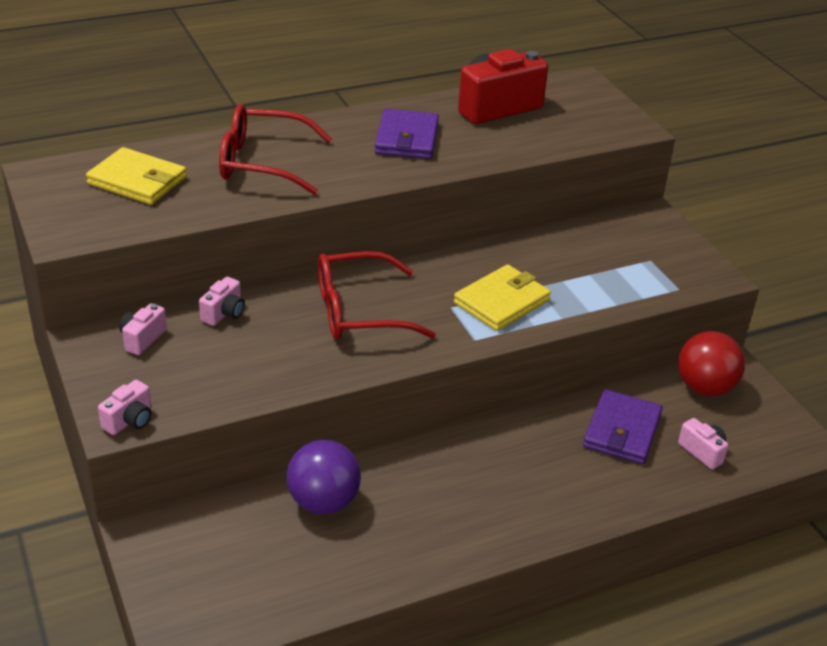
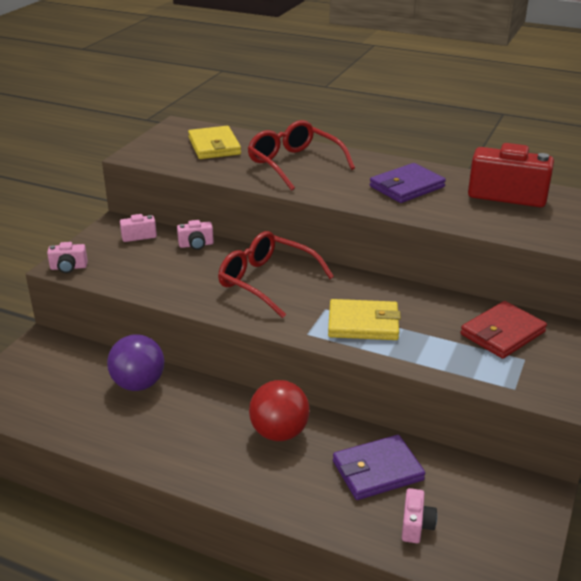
camera: 50 degrees right, 5 degrees down
red ball [678,331,745,396] -> red ball moved to [249,380,310,441]
none -> red wallet [461,301,547,359]

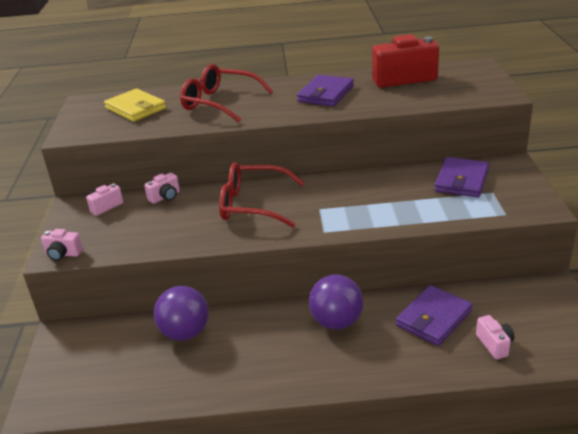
camera: 25 degrees left, 0 degrees up
pink camera [47,242,88,273] -> pink camera turned 45 degrees clockwise [41,229,83,261]
red ball [249,380,310,441] -> purple ball [309,274,363,329]
yellow wallet [328,299,401,340] -> none
red wallet [461,301,547,359] -> purple wallet [434,157,489,197]

